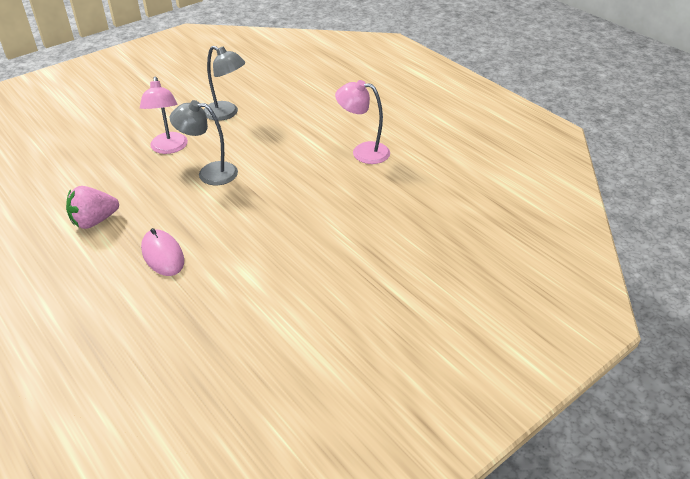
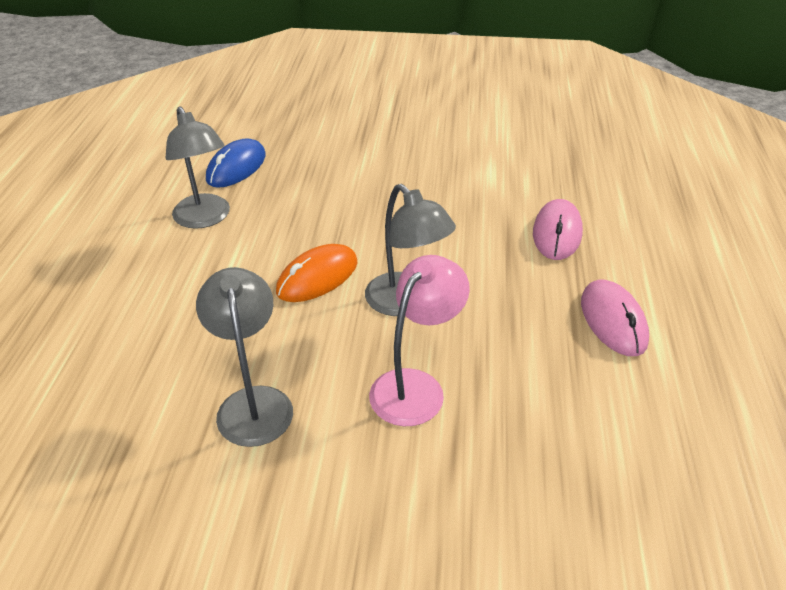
camera: 135 degrees left, 0 degrees up
pink strawberry [66,186,119,229] -> pink mouse [581,280,649,356]
pink lamp [335,80,390,164] -> grey lamp [166,106,230,229]
none -> blue mouse [206,138,266,188]
none -> orange mouse [276,244,358,302]

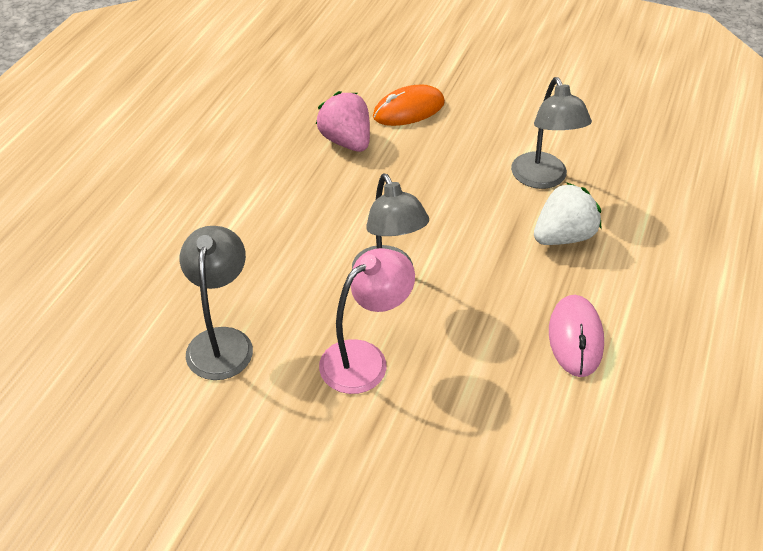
camera: 15 degrees right, 5 degrees up
grey lamp [166,106,230,229] -> grey lamp moved to [511,77,592,189]
blue mouse [206,138,266,188] -> none
orange mouse [276,244,358,302] -> orange mouse moved to [373,84,445,126]
pink mouse [533,199,583,260] -> white strawberry [534,182,601,245]
none -> pink strawberry [316,91,370,152]

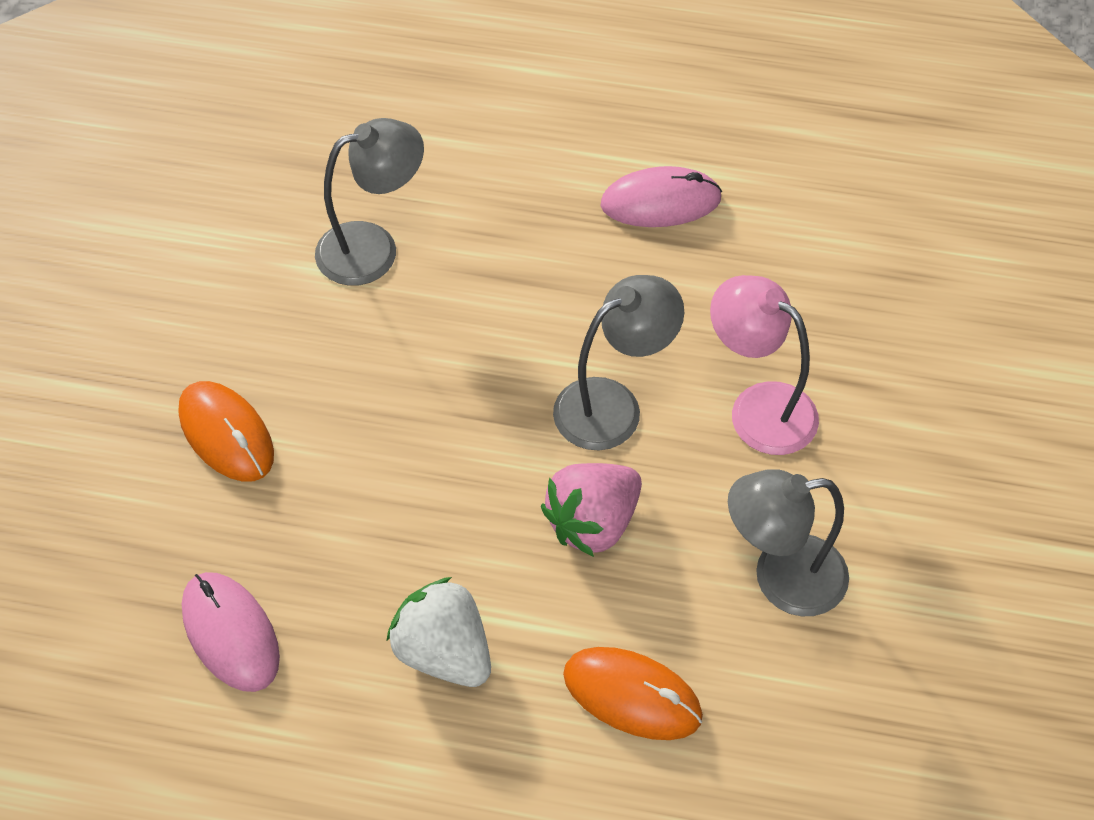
camera: 100 degrees left, 10 degrees up
pink strawberry [316,91,370,152] -> pink strawberry moved to [541,463,642,557]
white strawberry [534,182,601,245] -> white strawberry moved to [386,577,491,687]
none -> pink mouse [182,572,280,692]
none -> orange mouse [563,647,703,740]

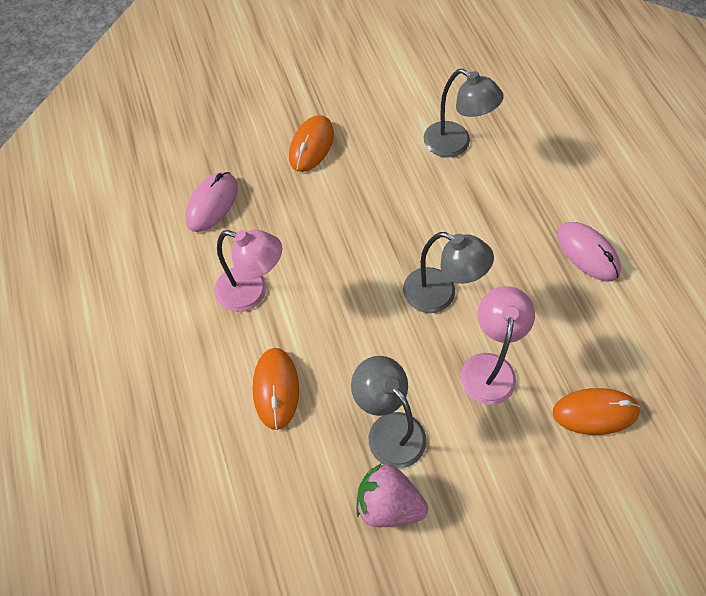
camera: 60 degrees right, 5 degrees up
white strawberry [386,577,491,687] -> pink lamp [215,230,282,312]
pink strawberry [541,463,642,557] -> pink strawberry moved to [356,464,428,527]
none -> orange mouse [553,388,640,435]

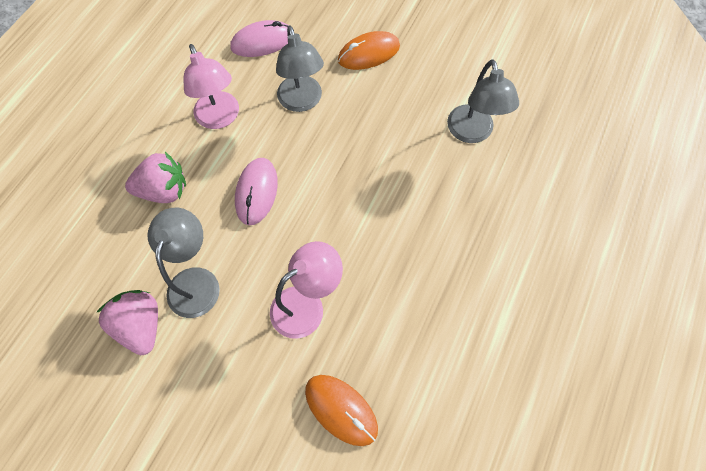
camera: 45 degrees right, 5 degrees up
orange mouse [253,348,299,430] -> pink strawberry [125,152,186,203]
grey lamp [403,232,494,313] -> grey lamp moved to [276,25,324,112]
pink mouse [557,222,621,281] -> pink mouse moved to [235,158,278,225]

